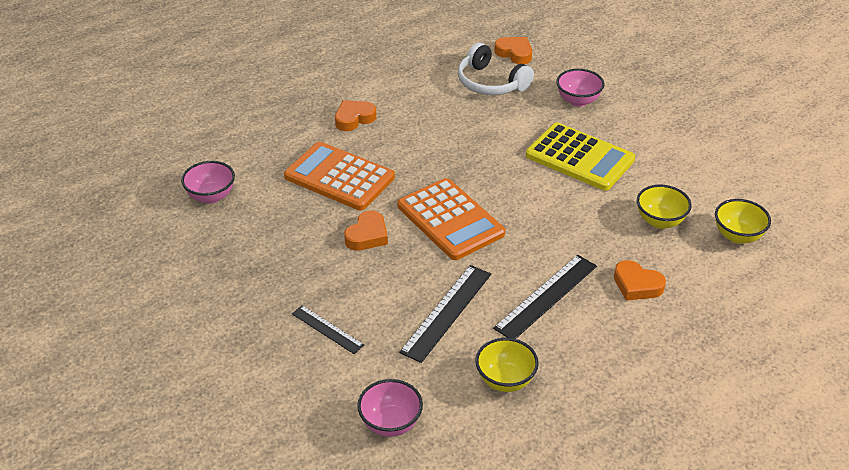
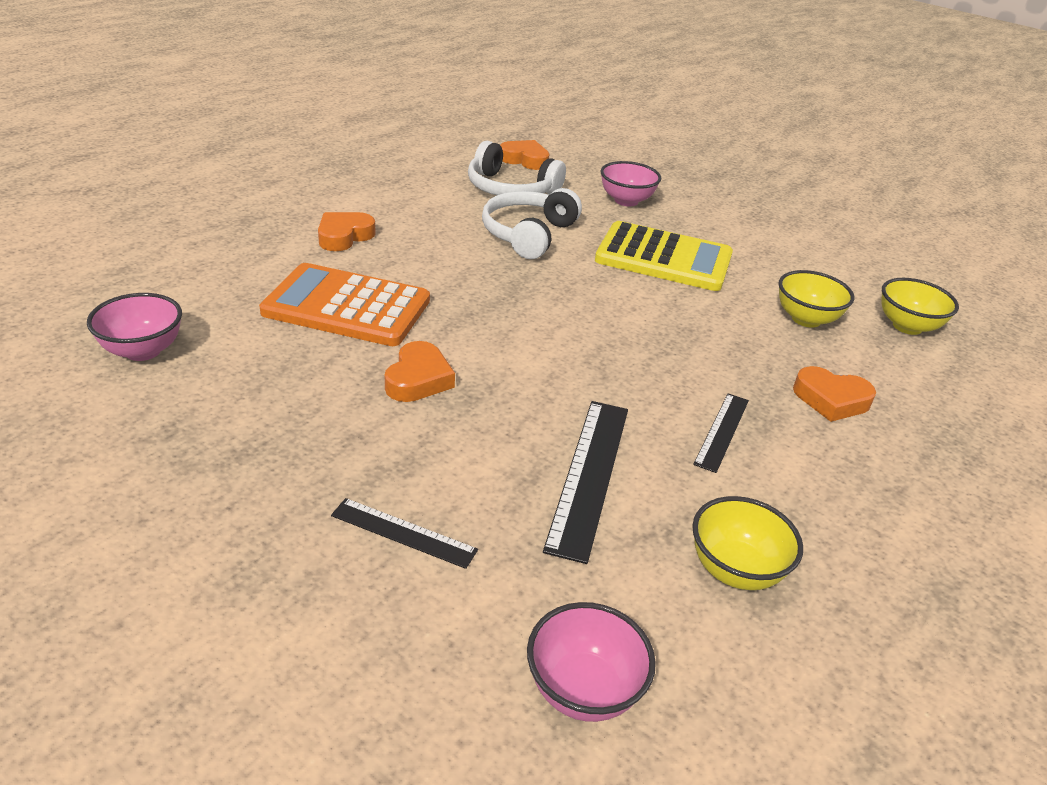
camera: 20 degrees left, 5 degrees down
orange calculator [397,178,505,260] -> none
black ruler [493,255,597,339] -> black ruler [693,393,749,473], size x0.60
none -> white headphones [482,188,582,259]

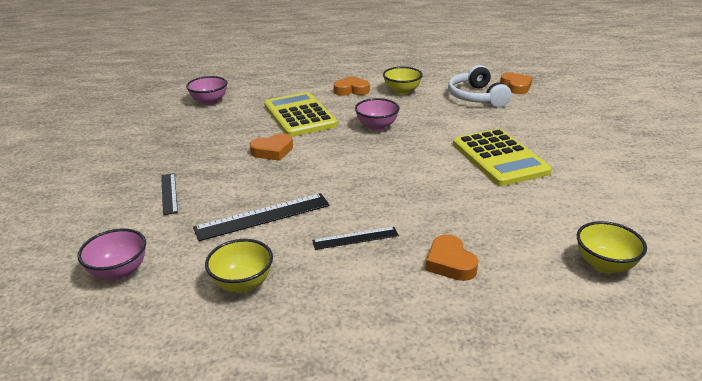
camera: 55 degrees right, 5 degrees down
orange calculator [259,263,430,346] -> yellow calculator [264,92,338,137]
white headphones [482,188,582,259] -> none
pink bowl [600,161,661,206] -> pink bowl moved to [355,98,400,131]
yellow bowl [778,270,854,328] -> yellow bowl moved to [383,67,423,95]

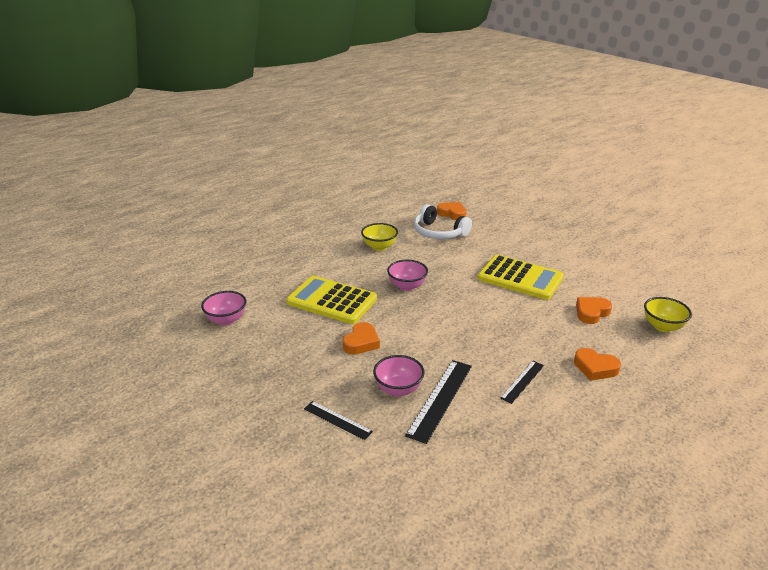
camera: 40 degrees left, 0 degrees up
pink bowl [78,228,146,280] -> pink bowl moved to [373,355,425,397]
yellow bowl [205,239,273,293] -> none
orange heart [334,76,370,96] -> orange heart moved to [576,297,612,324]

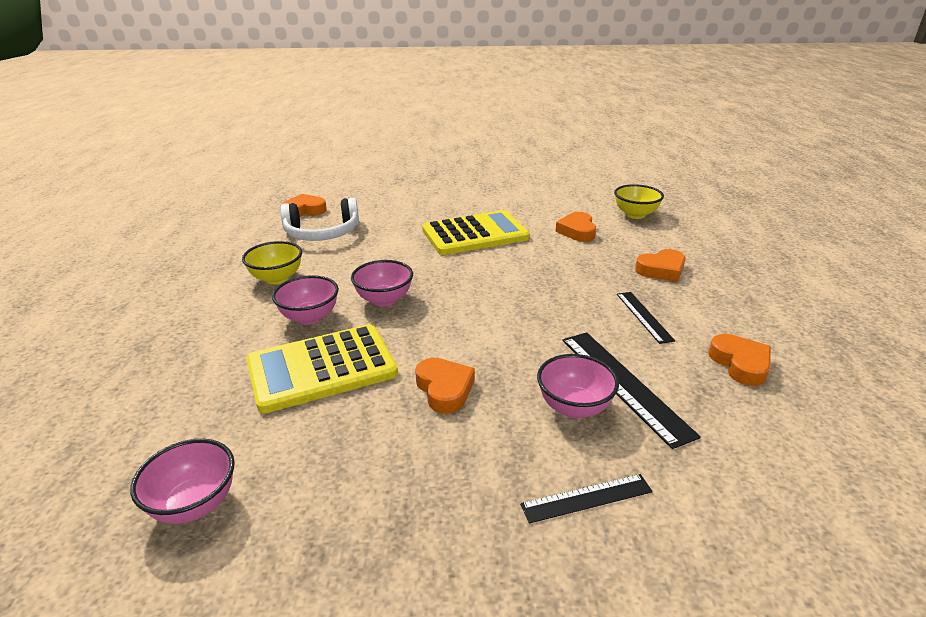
camera: 50 degrees left, 0 degrees up
none -> pink bowl [272,275,339,325]
none -> orange heart [709,334,771,386]

